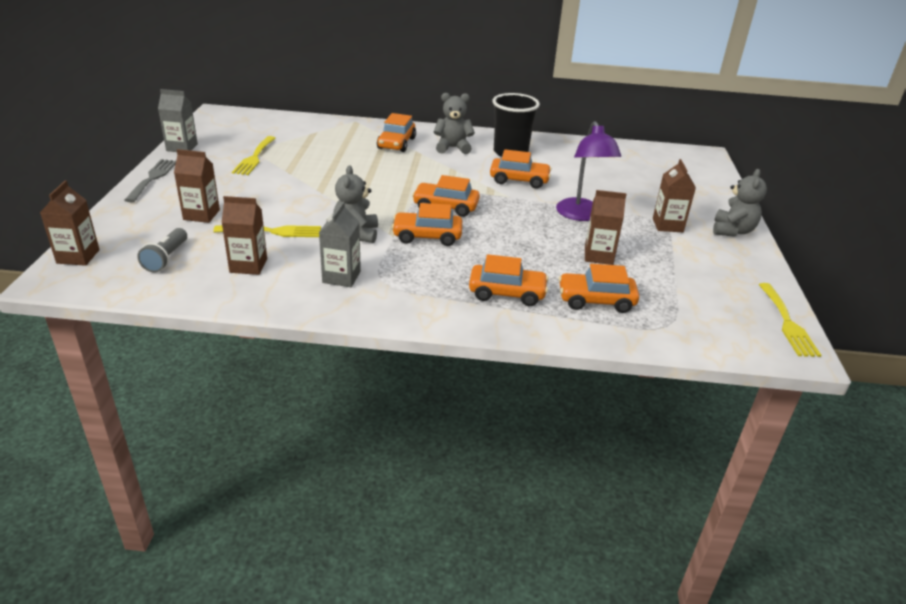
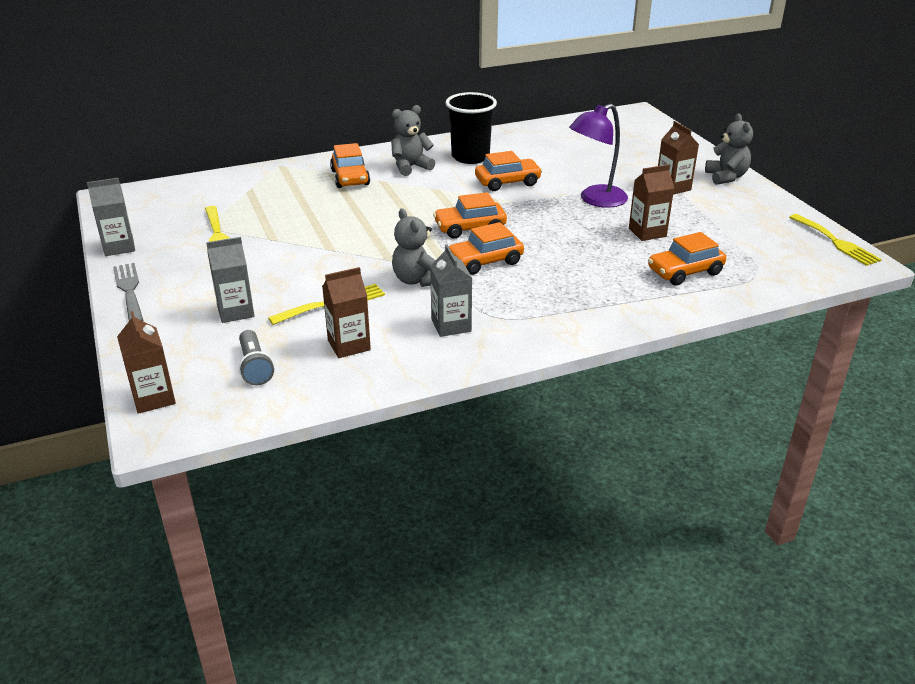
camera: 25 degrees left, 0 degrees up
brown carton [174,149,220,223] -> grey carton [206,237,254,323]
orange car [469,254,549,306] -> none
purple lamp [556,121,621,221] -> purple lamp turned 90 degrees clockwise [569,104,628,208]

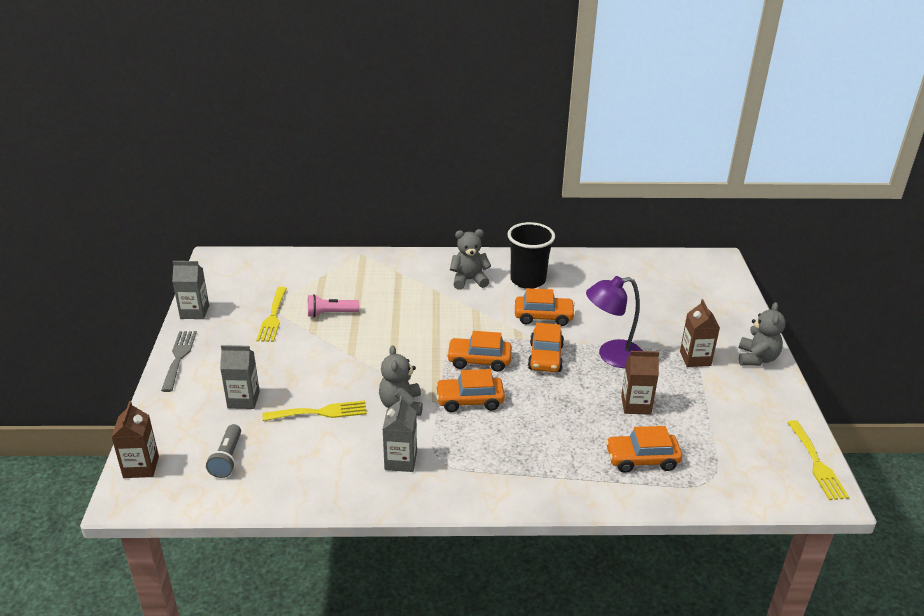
camera: 20 degrees right, 0 degrees up
brown carton [322,267,371,358] -> none
orange car [330,143,370,188] -> orange car moved to [528,323,564,372]
none -> pink flashlight [308,294,359,317]

